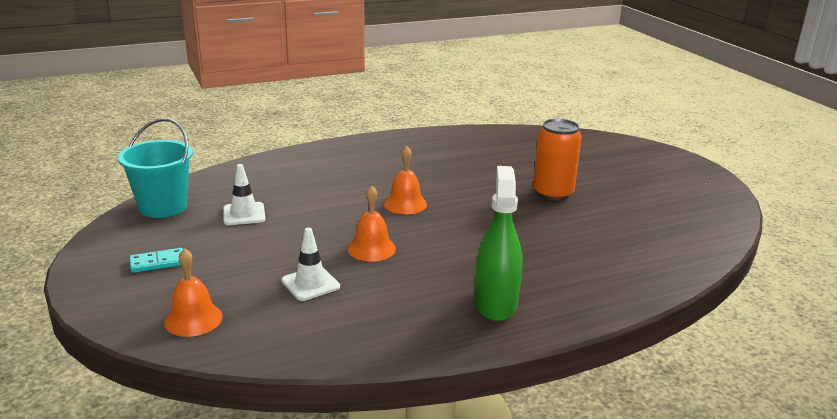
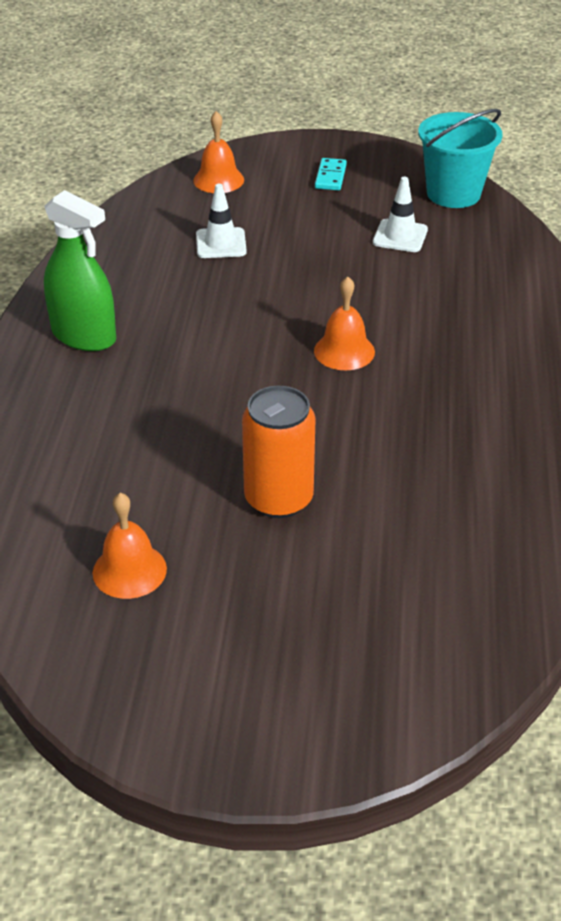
camera: 120 degrees right, 15 degrees up
orange bell [348,185,396,262] -> orange bell moved to [93,493,167,599]

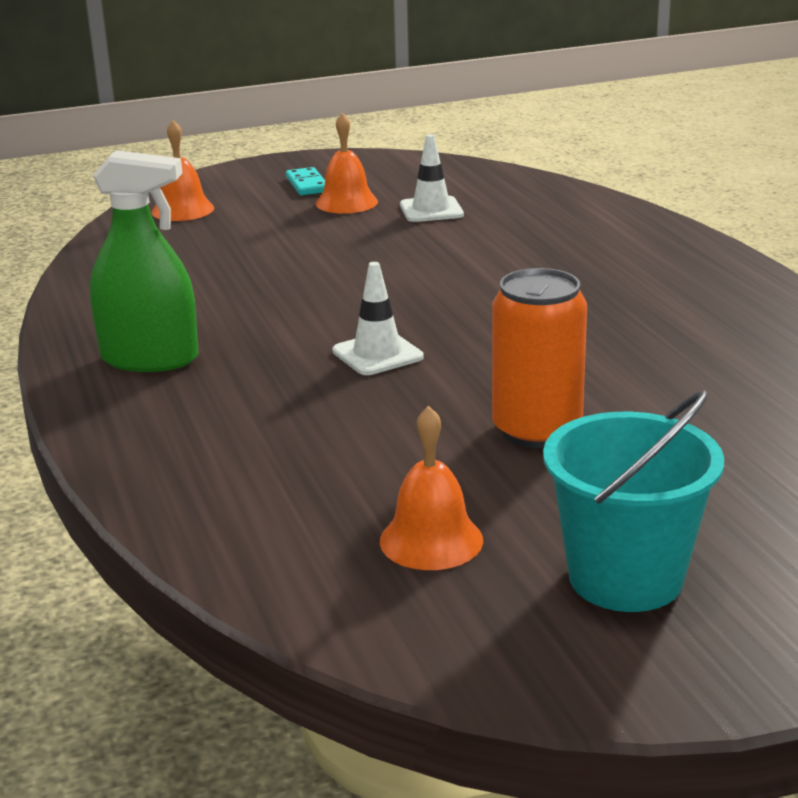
camera: 25 degrees left, 15 degrees down
white traffic cone [196,184,247,258] -> white traffic cone moved to [332,262,424,375]
orange bell [314,276,375,370] -> orange bell moved to [316,113,378,214]
turquoise bucket [418,109,503,208] -> turquoise bucket moved to [543,391,724,612]

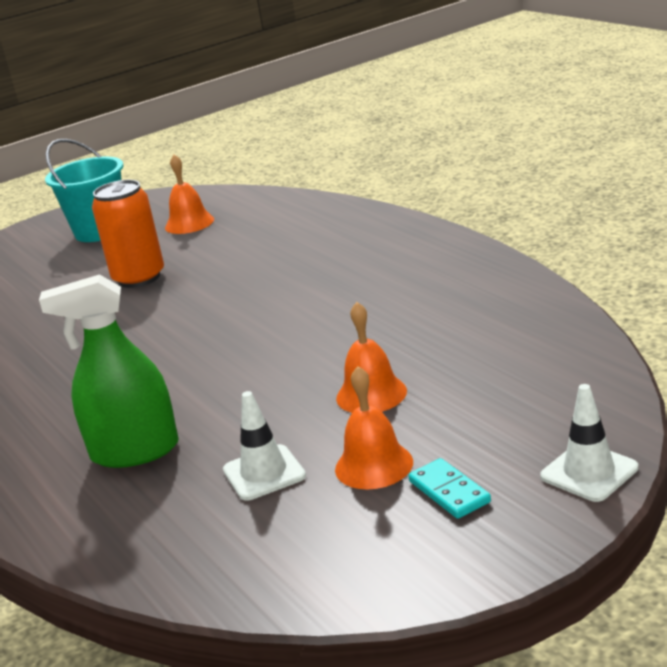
camera: 170 degrees right, 0 degrees up
green spray bottle [90,150,198,372] -> green spray bottle moved to [39,274,179,468]
orange bell [151,120,214,221] -> orange bell moved to [336,302,407,413]
white traffic cone [332,262,424,375] -> white traffic cone moved to [540,384,638,502]

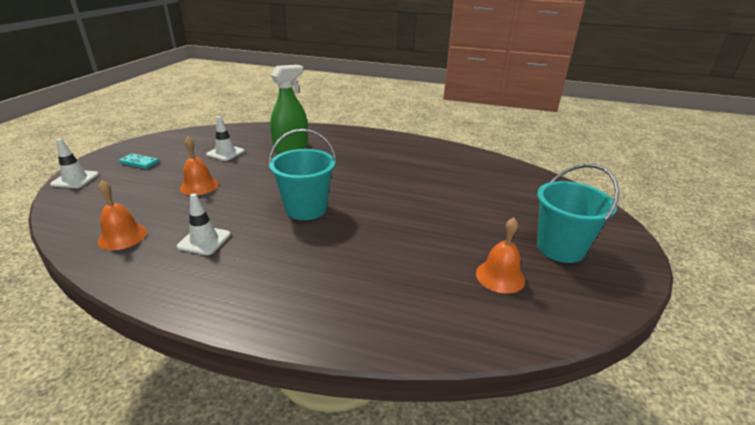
camera: 135 degrees right, 5 degrees up
orange can [92,180,164,288] -> none
orange bell [335,366,413,489] -> orange bell moved to [98,180,147,250]
none -> white traffic cone [177,193,231,255]
none -> turquoise bucket [268,129,337,220]

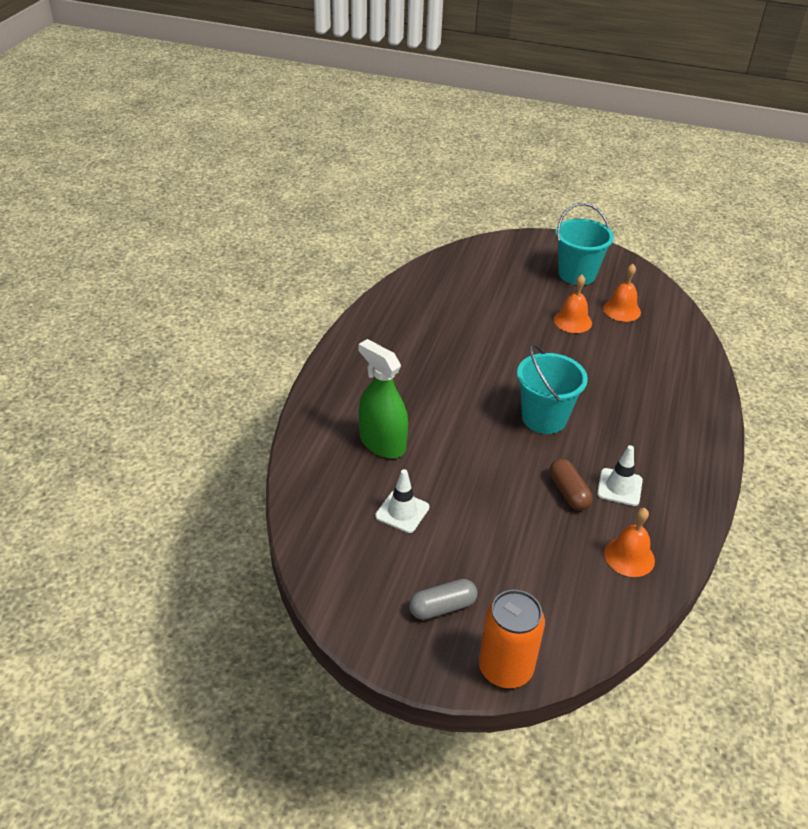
camera: 90 degrees left, 10 degrees up
white traffic cone [50,138,99,188] -> orange can [479,590,545,688]
turquoise domino [119,153,159,169] -> grey capsule [409,579,477,620]
orange bell [180,137,218,195] -> orange bell moved to [554,275,592,333]
none -> brown capsule [549,459,593,510]

